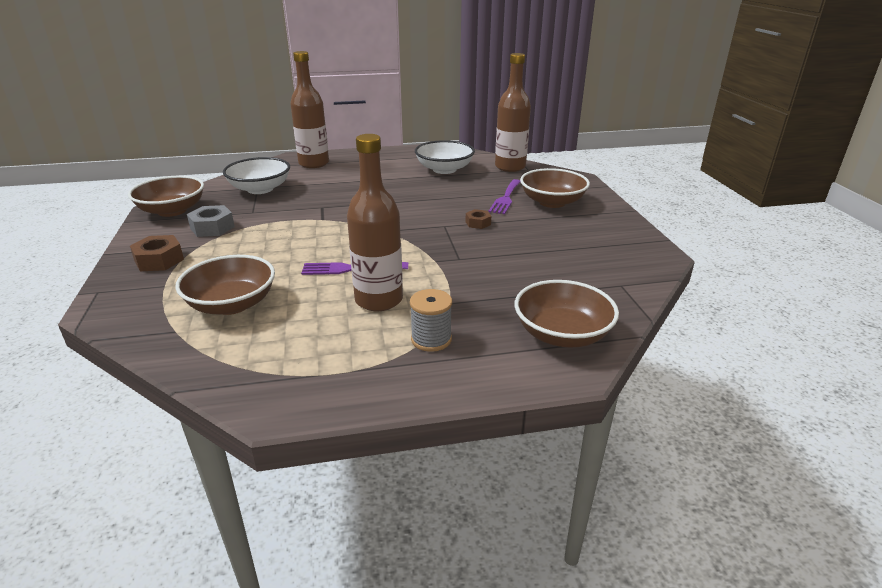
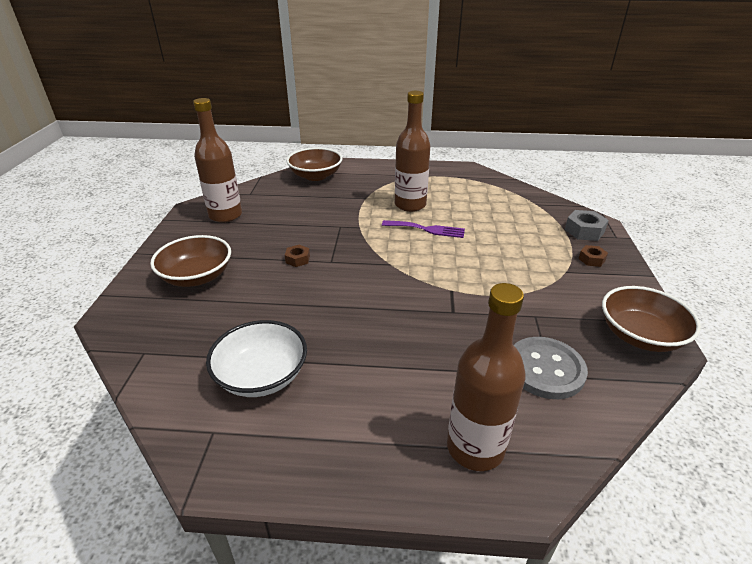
camera: 165 degrees left, 5 degrees up
brown nut [130,235,184,271] -> brown nut [578,245,608,267], size x0.62
brown bowl [175,255,275,315] -> none
grey nut [187,205,235,237] -> grey nut moved to [565,210,609,241]
white bowl [223,157,290,194] -> grey button [513,337,588,399]
grey spool [410,289,452,352] -> none
purple fork [488,179,521,214] -> none
brown bottle [495,53,531,172] -> brown bottle moved to [193,98,242,223]

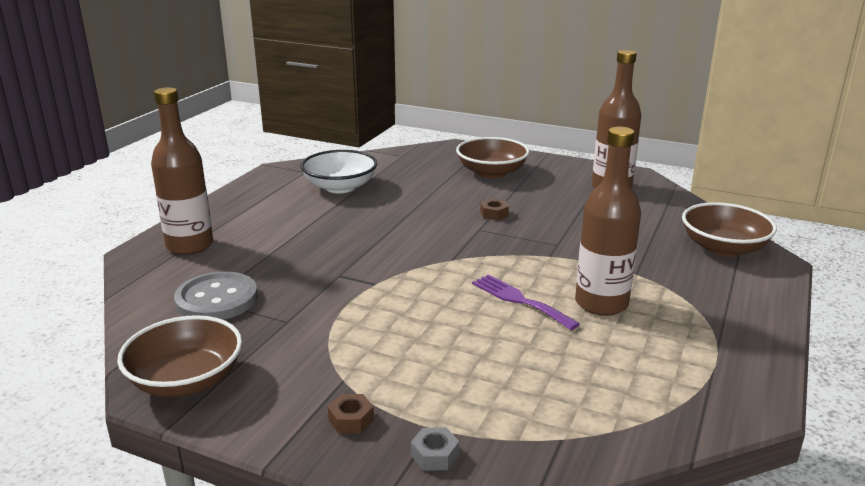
camera: 110 degrees right, 10 degrees down
purple fork [382,220,465,238] -> purple fork turned 105 degrees clockwise [472,274,580,330]
grey nut [565,210,609,241] -> grey nut [411,427,459,471], size x0.62

